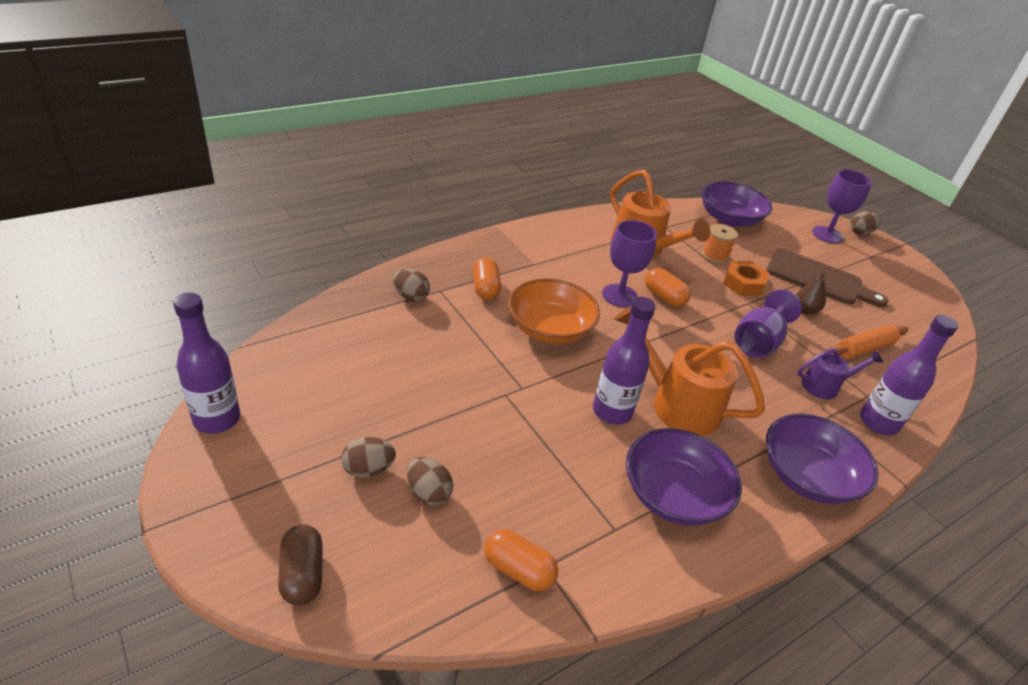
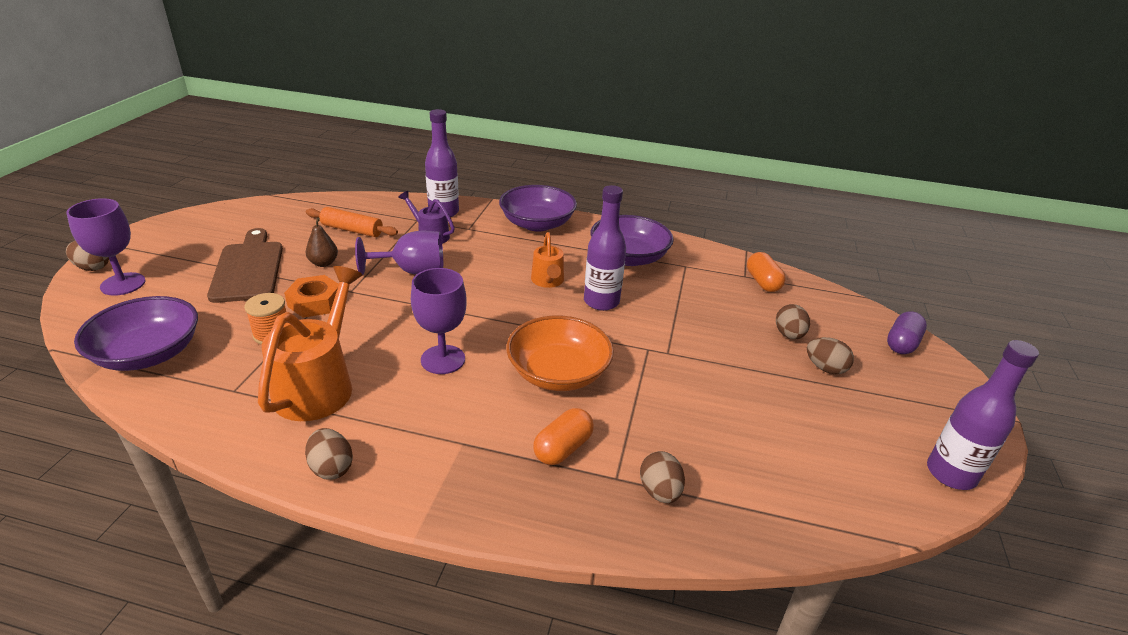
camera: 130 degrees left, 5 degrees down
brown capsule [278,524,323,605] -> purple capsule [887,311,927,354]
orange watering can [614,306,765,436] -> orange watering can [531,232,564,288], size x0.56
orange capsule [645,268,691,307] -> none
none -> brown egg [305,428,353,480]

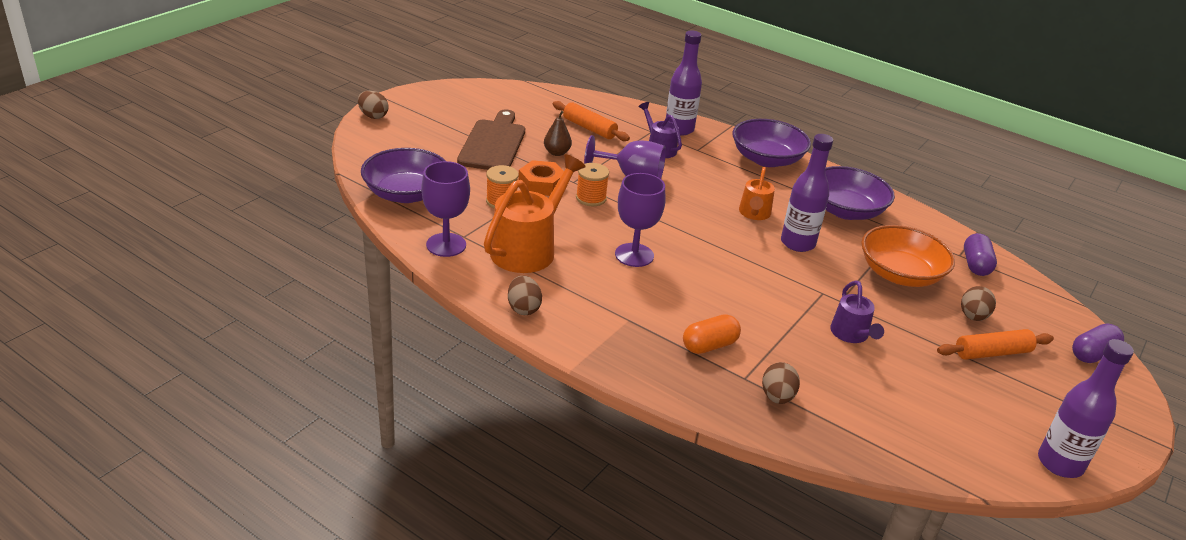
camera: 20 degrees right, 0 degrees up
purple goblet [66,198,146,296] -> purple goblet moved to [421,161,470,257]
orange bowl [506,316,614,391] -> orange bowl moved to [861,225,955,287]
orange capsule [747,252,786,292] -> purple capsule [964,233,997,276]
brown egg [807,337,854,374] -> orange rolling pin [937,329,1054,360]
none -> orange spool [576,163,609,206]
none -> purple watering can [830,280,884,343]

